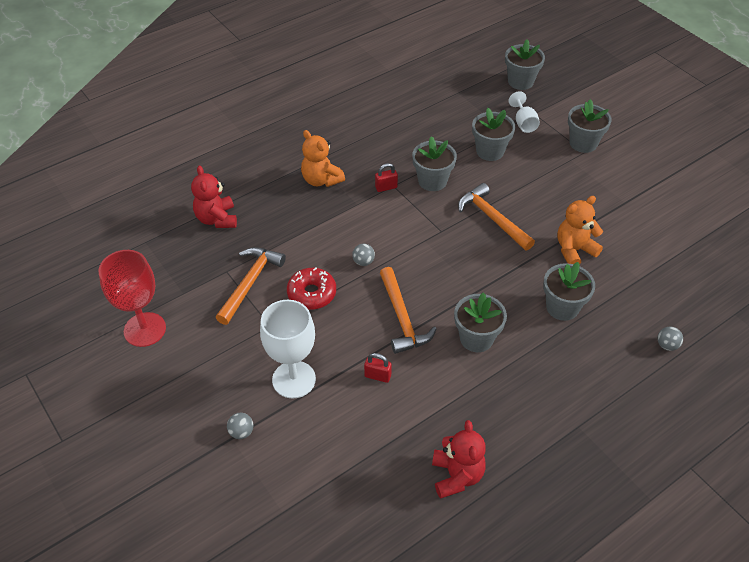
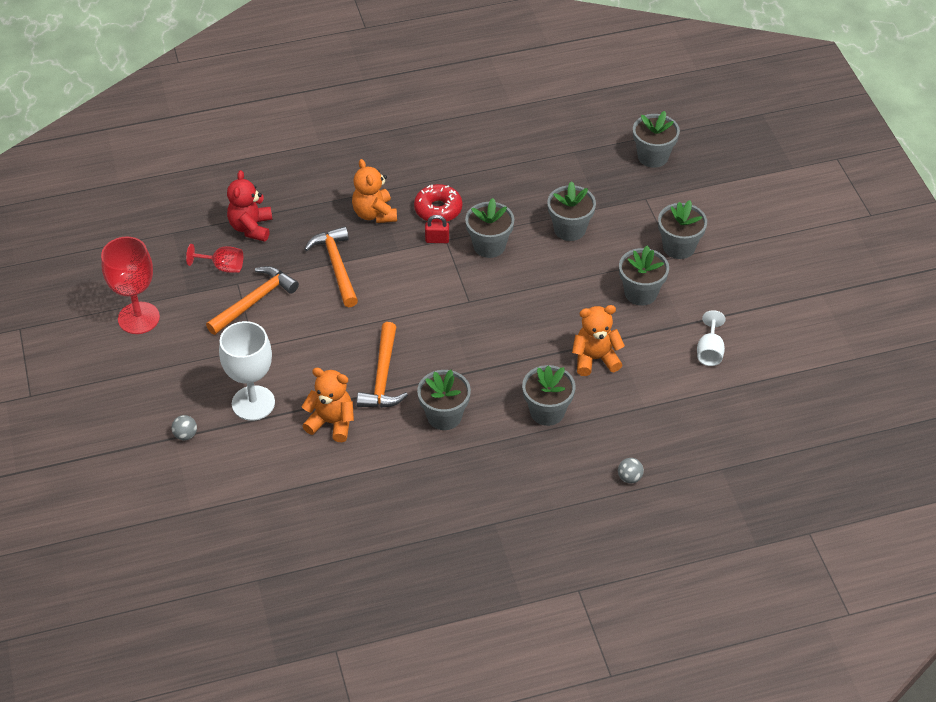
camera: 20 degrees right, 0 degrees up
red donut [287,268,336,310] -> red donut moved to [414,184,462,222]
grey ball [352,244,375,266] -> none
red padlock [364,353,392,383] -> orange teddy bear [302,368,354,442]
red teddy bear [432,420,486,499] -> none
orange hammer [458,183,535,251] -> orange hammer moved to [304,226,358,307]
white goblet [509,91,540,133] -> white goblet moved to [697,310,726,366]
none -> red goblet [186,244,243,273]
none -> grey flower pot [619,245,669,306]

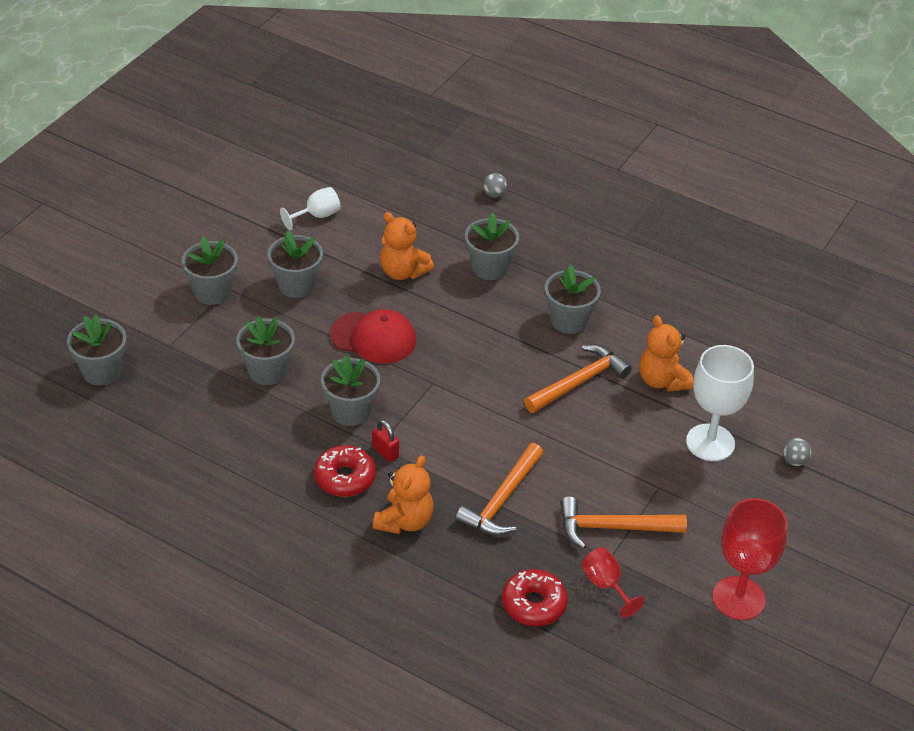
camera: 135 degrees left, 5 degrees down
red teddy bear [227,170,272,242] -> red donut [502,569,568,626]
none -> red cap [330,309,416,364]

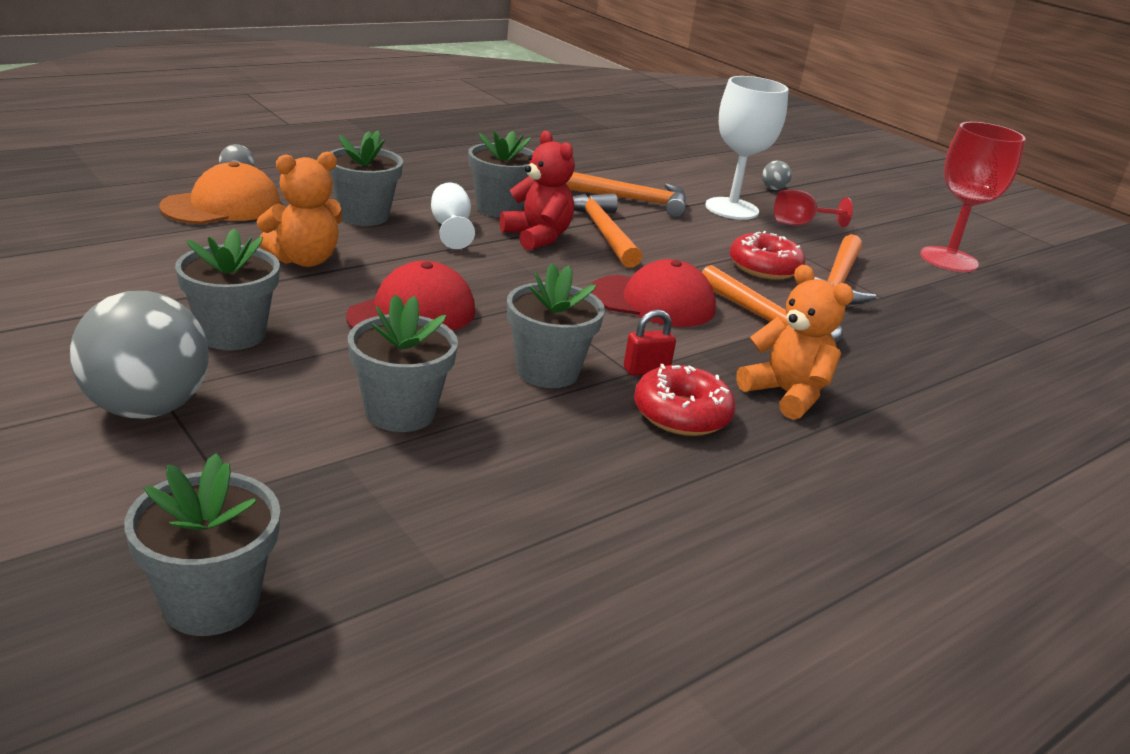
camera: 70 degrees left, 15 degrees down
grey flower pot [182,237,238,305] -> grey ball [70,291,209,419]
white goblet [280,187,341,230] -> white goblet moved to [431,182,475,249]
red donut [502,569,568,626] -> red donut moved to [729,231,806,280]
red goblet [581,547,645,618] -> red goblet moved to [774,189,853,228]
orange teddy bear [639,315,694,392] -> orange hammer [566,172,687,217]
none -> orange cap [159,161,280,224]
none -> red teddy bear [500,131,575,251]
none -> red cap [591,259,716,327]

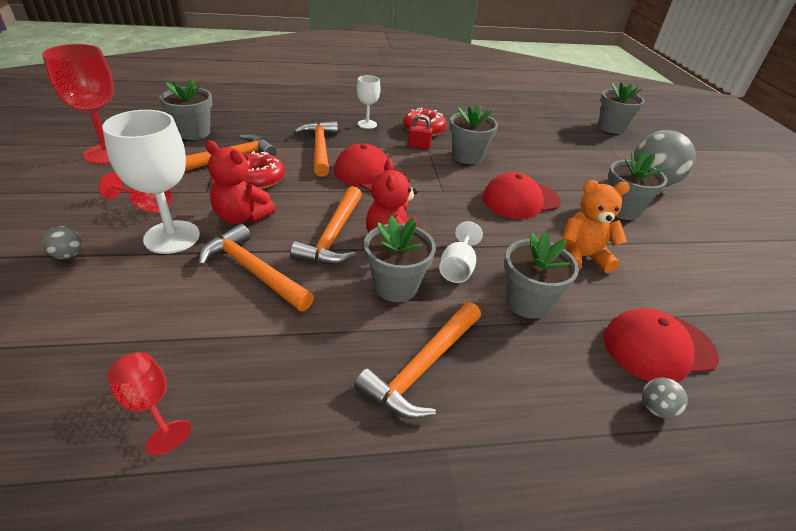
camera: 150 degrees left, 10 degrees up
orange cap [159,161,280,224] -> red cap [603,308,719,382]
grey flower pot [348,294,458,432] -> grey flower pot moved to [160,78,212,140]
orange teddy bear [736,265,854,420] -> white goblet [357,75,380,129]
none -> red goblet [107,352,192,455]
none -> red teddy bear [206,141,276,224]
none -> orange hammer [354,302,481,419]

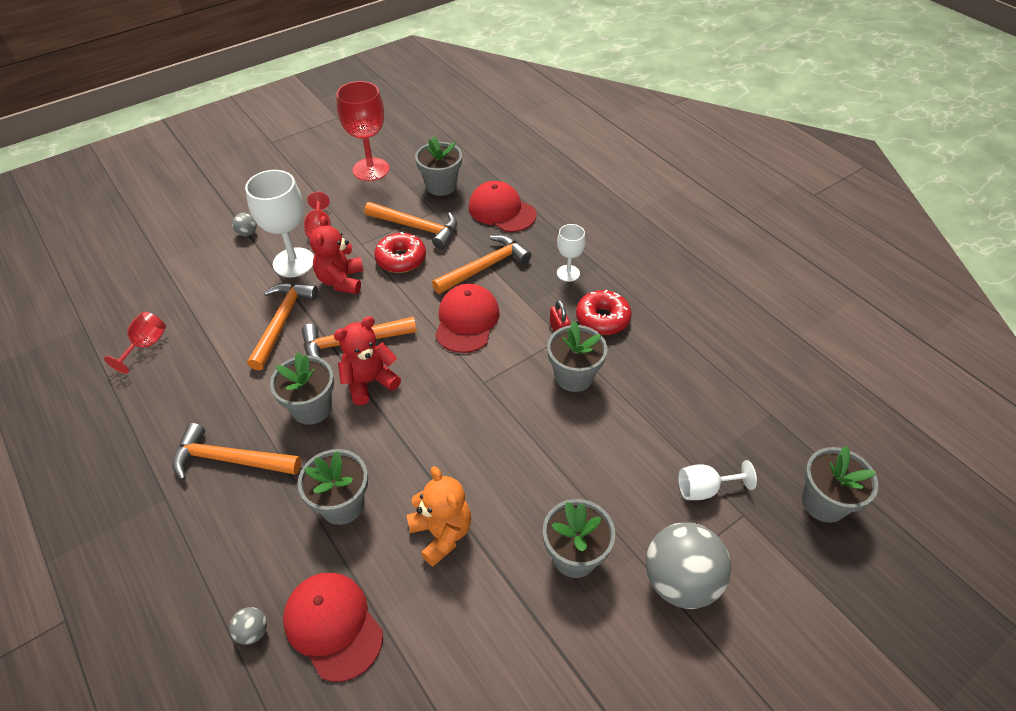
camera: 65 degrees right, 10 degrees up
white goblet [439,221,483,283] -> white goblet moved to [678,460,757,500]
red cap [482,172,561,219] -> red cap moved to [468,181,536,232]

